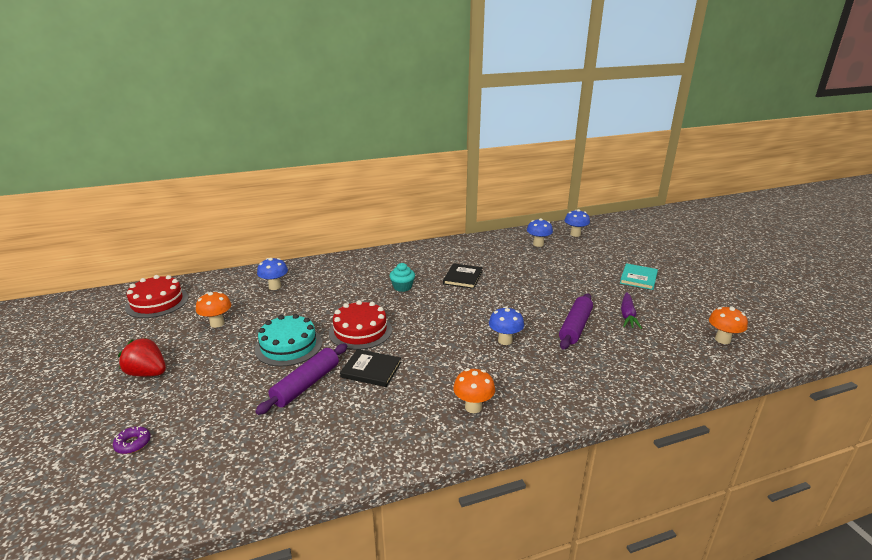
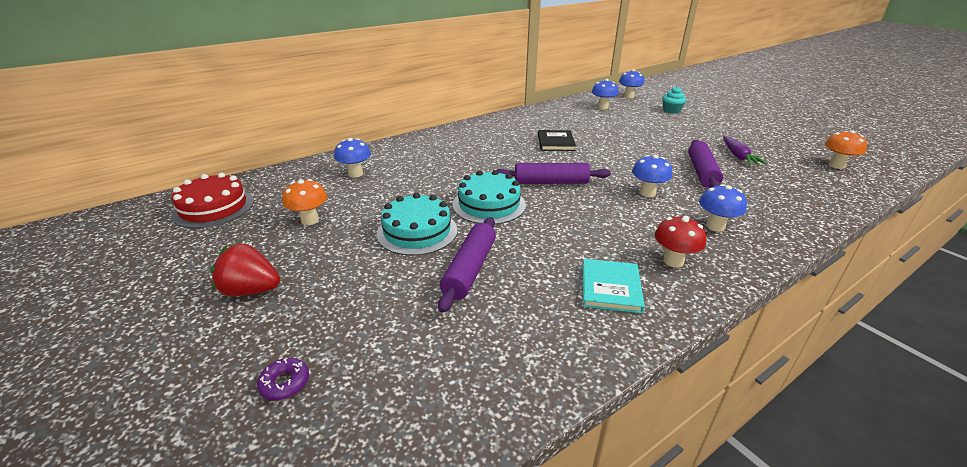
camera: 15 degrees left, 5 degrees up
red cake [329,300,392,350] -> turquoise cake [453,170,526,224]
black book [340,349,401,387] -> none
turquoise cupcake [390,263,415,292] -> turquoise cupcake moved to [662,87,686,114]
orange mushroom [453,369,495,413] -> red mushroom [655,216,706,267]
turquoise book [620,263,658,290] -> turquoise book moved to [583,259,645,313]
none -> purple rolling pin [497,163,611,184]
none -> blue mushroom [699,184,747,232]

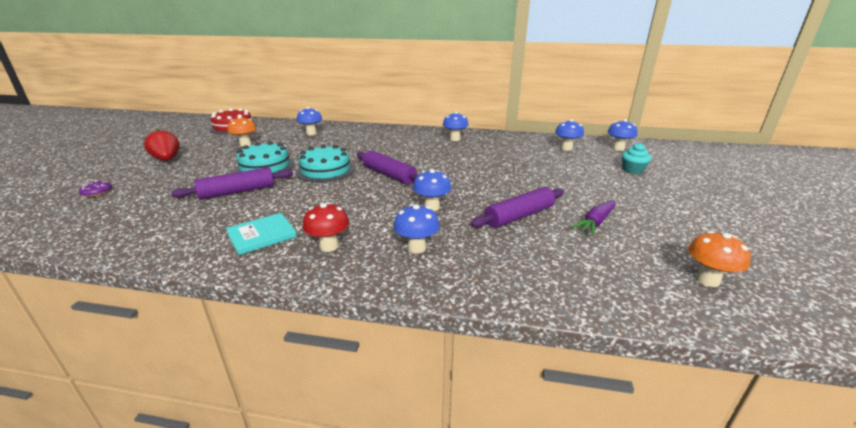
camera: 45 degrees right, 5 degrees down
black book [538,130,576,151] -> none
none -> blue mushroom [443,112,469,141]

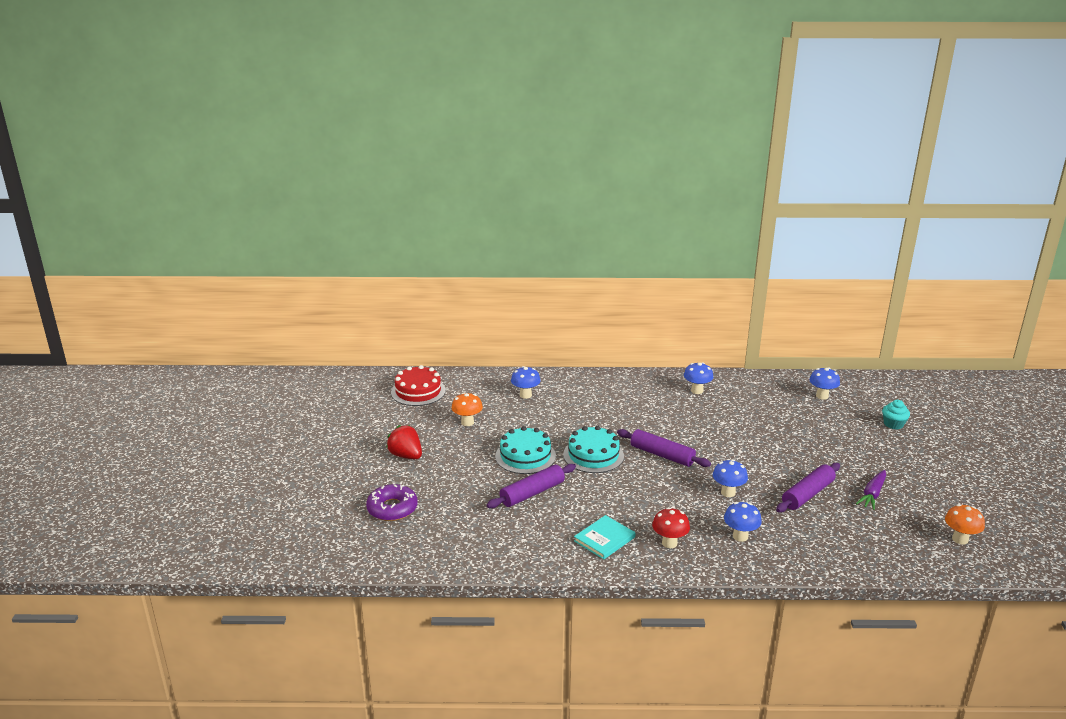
camera: 10 degrees left, 0 degrees up
purple donut [79,181,112,197] -> purple donut [366,484,418,521], size x1.90
blue mushroom [608,119,637,151] -> none

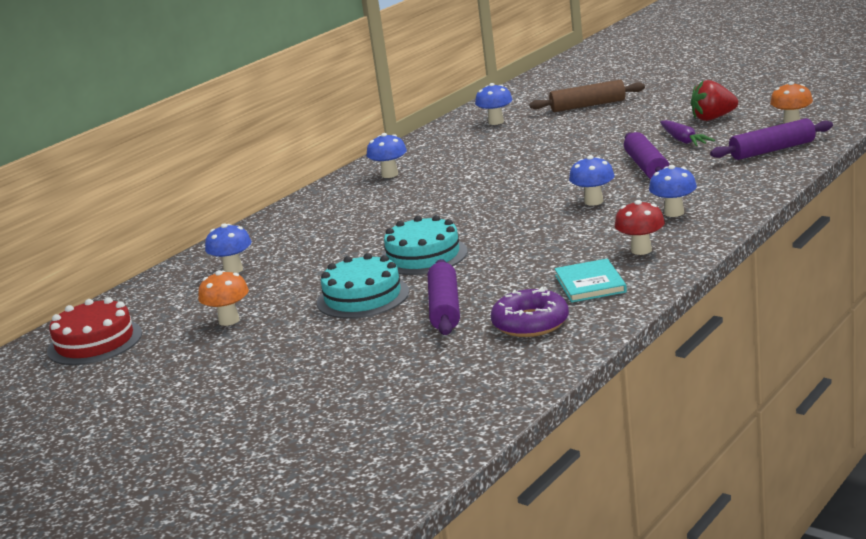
camera: 50 degrees left, 5 degrees down
purple donut [366,484,418,521] -> purple donut moved to [491,287,569,337]
red strawberry [386,425,422,459] -> red strawberry moved to [691,80,738,121]
purple rolling pin [617,429,711,467] -> purple rolling pin moved to [710,118,833,160]
turquoise cupcake [882,400,910,429] -> brown rolling pin [529,80,645,112]

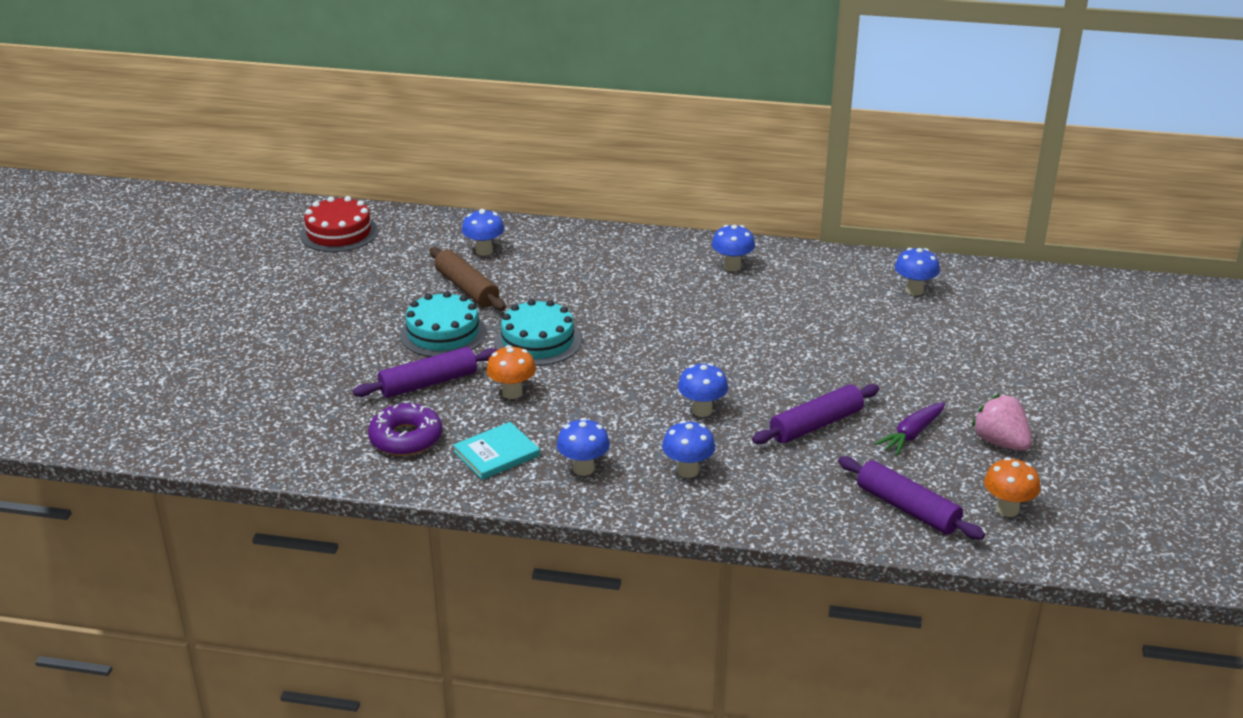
camera: 60 degrees right, 10 degrees up
orange mushroom [198,270,249,326] -> orange mushroom moved to [486,345,536,399]
brown rolling pin [529,80,645,112] -> brown rolling pin moved to [429,247,506,311]
red mushroom [615,200,665,255] -> blue mushroom [557,418,610,476]
red strawberry [691,80,738,121] -> pink strawberry [971,394,1032,451]

